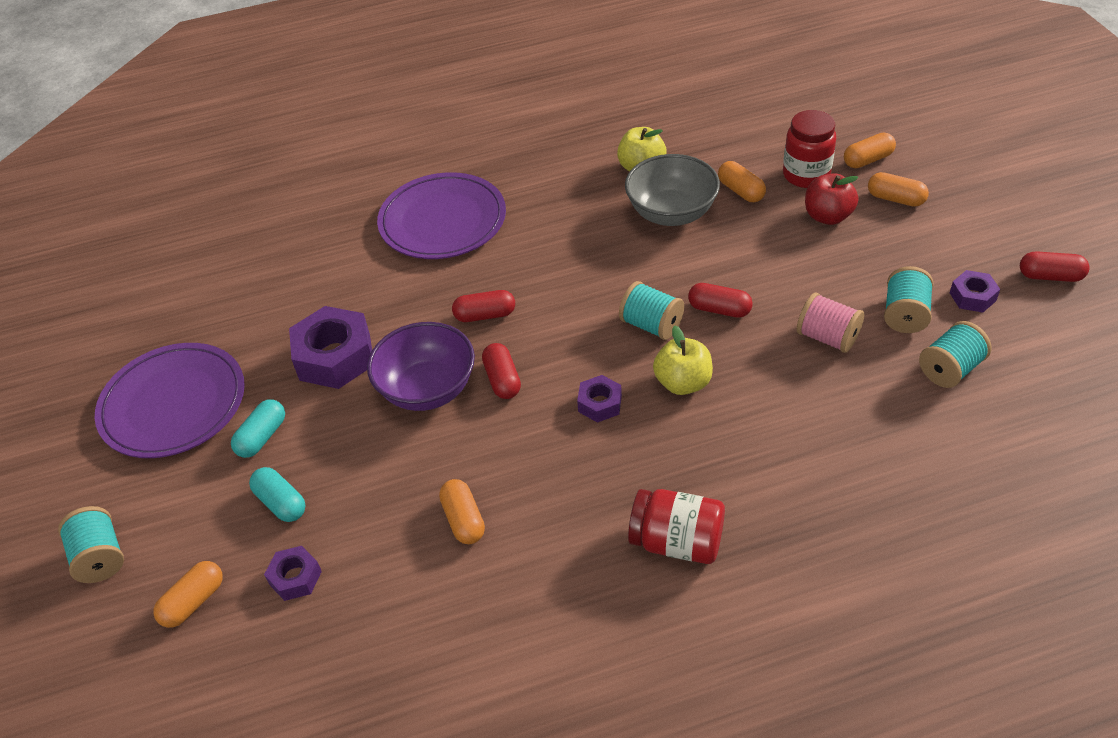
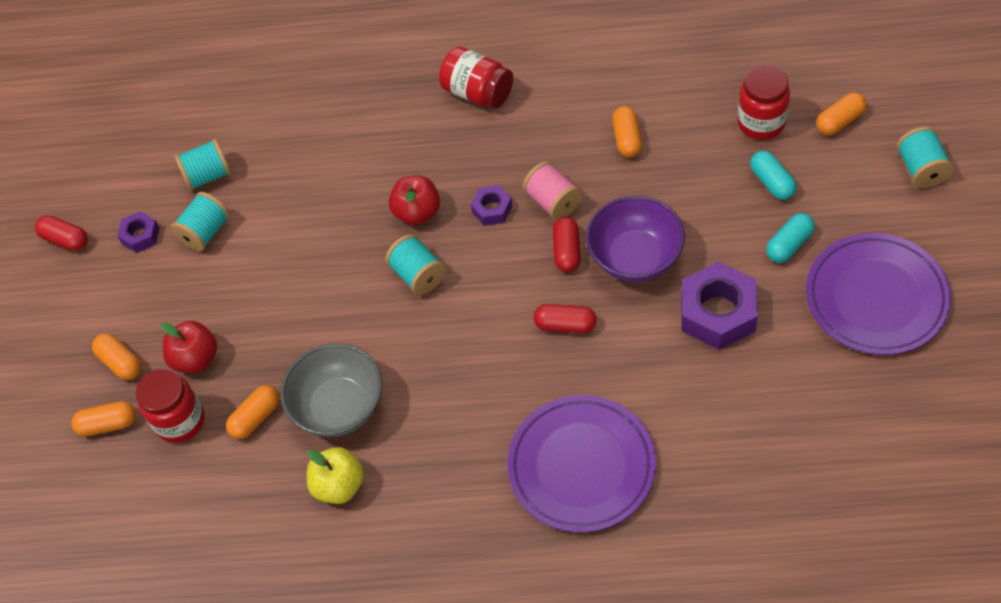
camera: 160 degrees left, 10 degrees up
purple nut [264,546,322,601] -> red jar [737,65,790,140]
yellow apple [653,326,713,395] -> red apple [389,176,440,225]
red capsule [688,283,753,318] -> none
orange capsule [718,161,766,202] -> orange capsule turned 60 degrees clockwise [226,385,280,439]
pink spool [797,293,864,353] -> pink spool moved to [523,161,582,220]

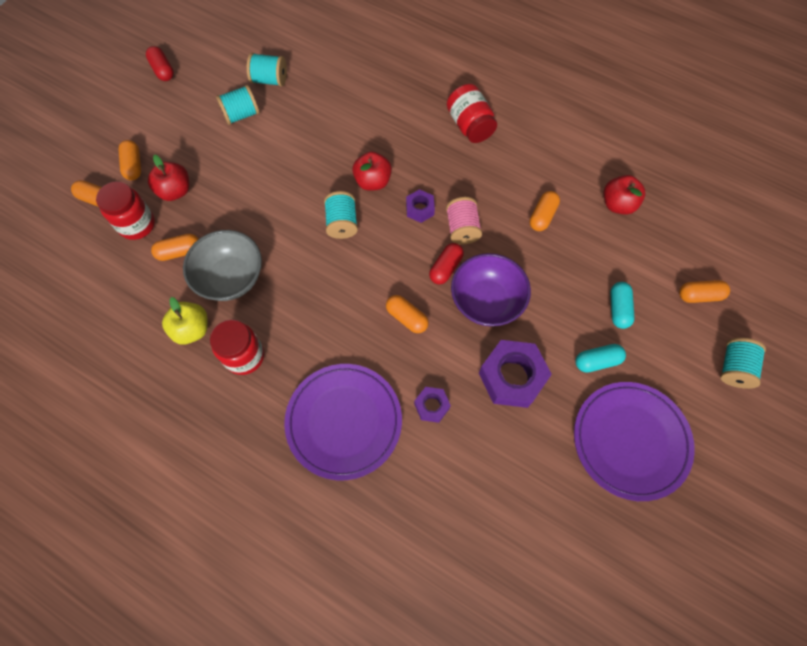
camera: 25 degrees right, 10 degrees up
purple nut [117,211,160,253] -> purple nut moved to [414,387,451,423]
red capsule [534,304,597,333] -> orange capsule [386,295,429,333]
red jar [737,65,790,140] -> red jar moved to [210,320,264,375]
none -> red apple [604,175,645,215]

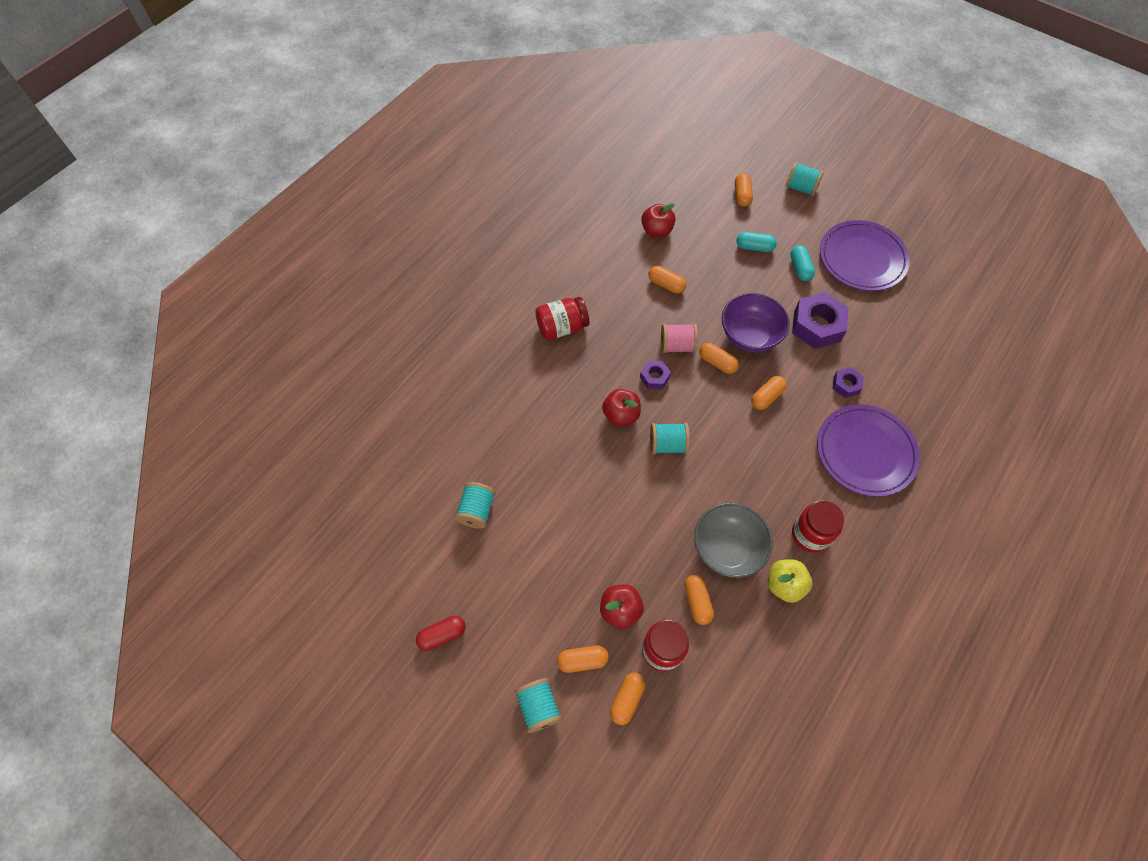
camera: 85 degrees left, 5 degrees down
turquoise spool [216,85,260,125] -> turquoise spool moved to [515,678,562,733]
red capsule [429,243,464,284] -> orange capsule [699,343,739,374]

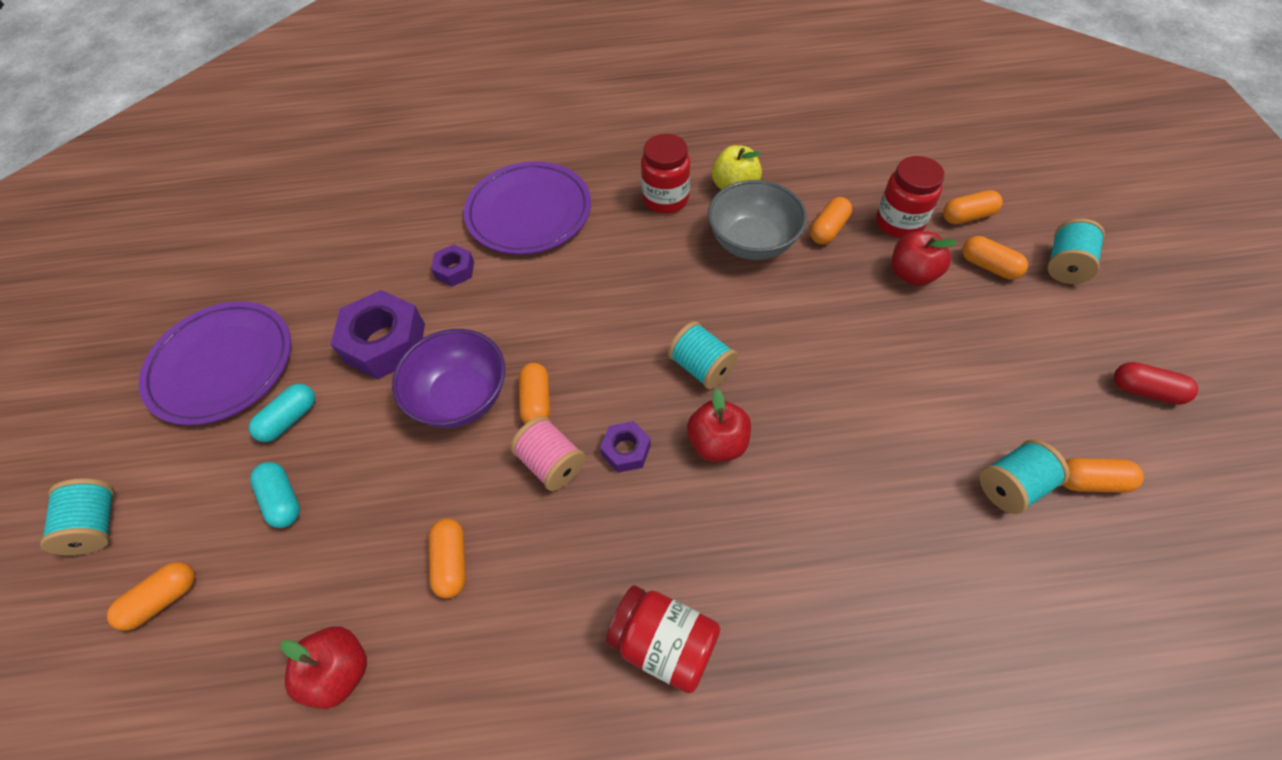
camera: 130 degrees left, 5 degrees down
orange capsule [751,376,787,410] -> orange capsule moved to [1063,458,1144,493]

